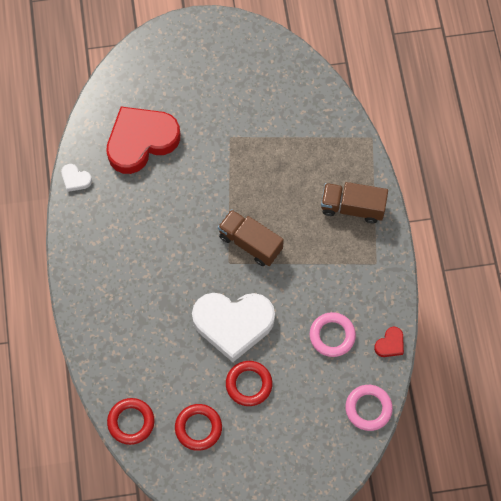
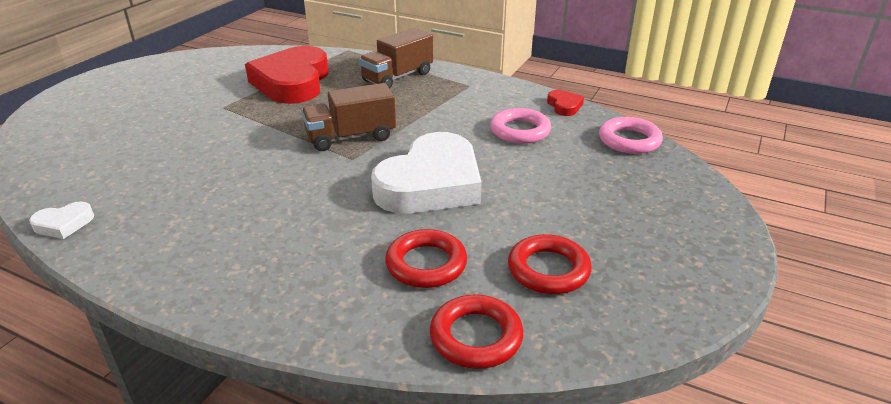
camera: 55 degrees left, 35 degrees down
red heart [106,107,180,174] -> red heart moved to [245,46,329,104]
red ring [226,361,272,406] -> red ring moved to [385,229,467,288]

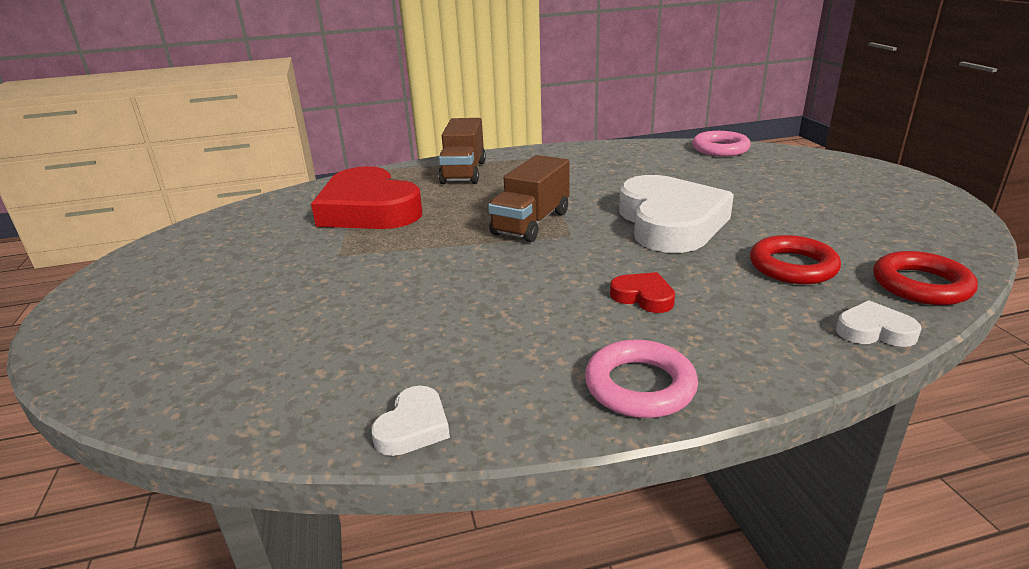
camera: 40 degrees left, 5 degrees down
pink ring [490,108,551,144] -> pink ring moved to [585,340,698,418]
red ring [508,234,592,294] -> none
red heart [547,90,584,116] -> red heart moved to [610,272,675,313]
none -> white heart [836,300,922,347]

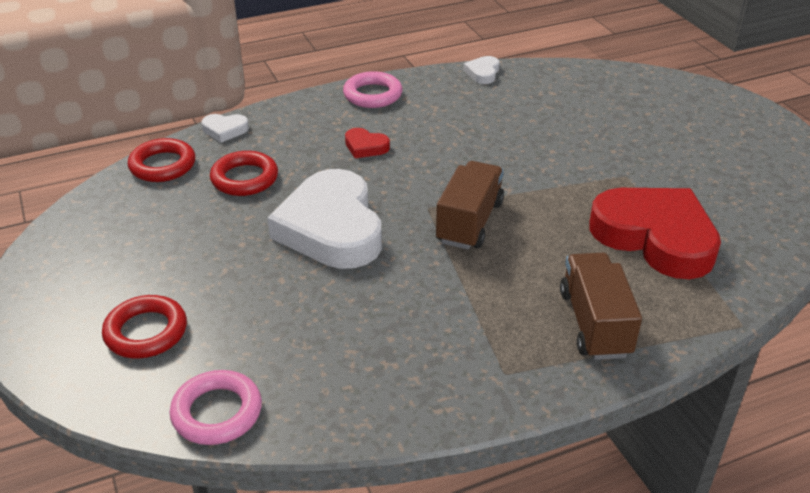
camera: 170 degrees right, 10 degrees up
none -> red ring [102,295,187,359]

